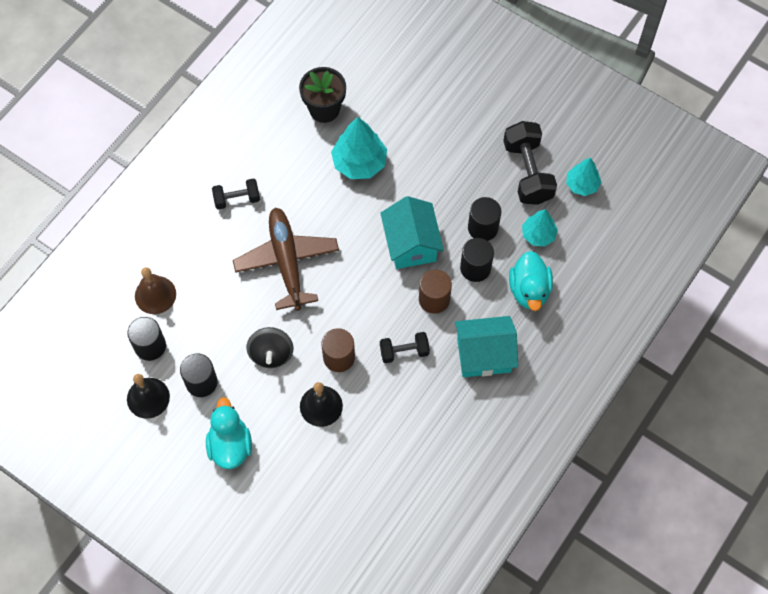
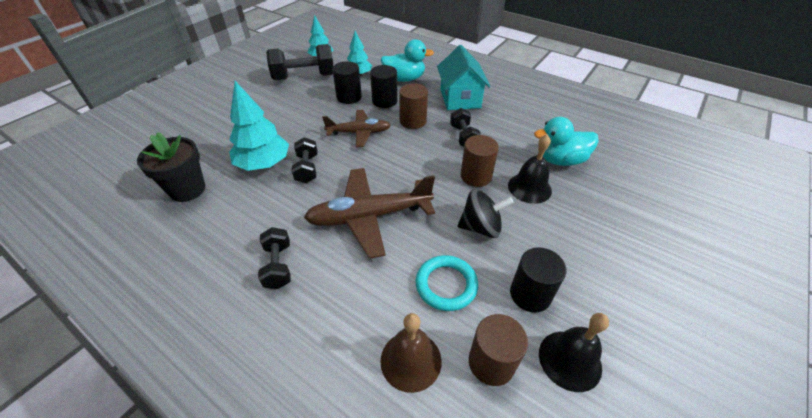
camera: 90 degrees left, 20 degrees down
black cylinder [127,317,166,361] -> brown cylinder [469,314,528,386]
turquoise duck [206,397,252,469] -> turquoise duck moved to [534,117,599,166]
turquoise house [380,196,444,269] -> brown plane [322,110,391,147]
none -> black dumbbell [292,137,317,183]
none -> turquoise ring [416,255,478,311]

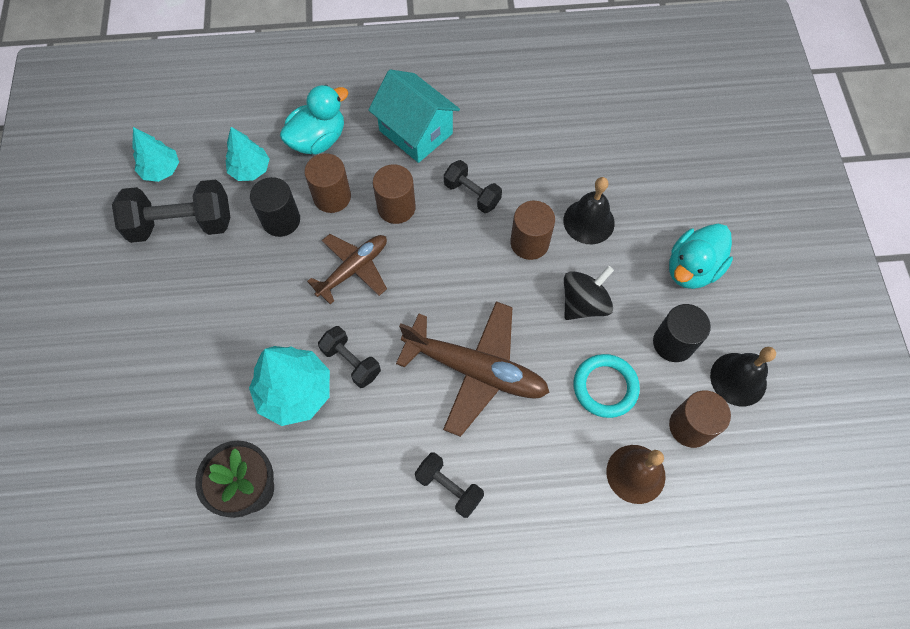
camera: 40 degrees left, 20 degrees up
black dumbbell [266,44,334,80] -> black dumbbell turned 45 degrees clockwise [112,180,230,243]
brown plane [304,168,435,259] -> brown plane turned 105 degrees counterclockwise [396,301,550,437]
black cylinder [370,65,398,108] -> brown cylinder [304,153,351,213]
turquoise duck [534,117,599,166] -> turquoise duck moved to [669,224,733,289]

